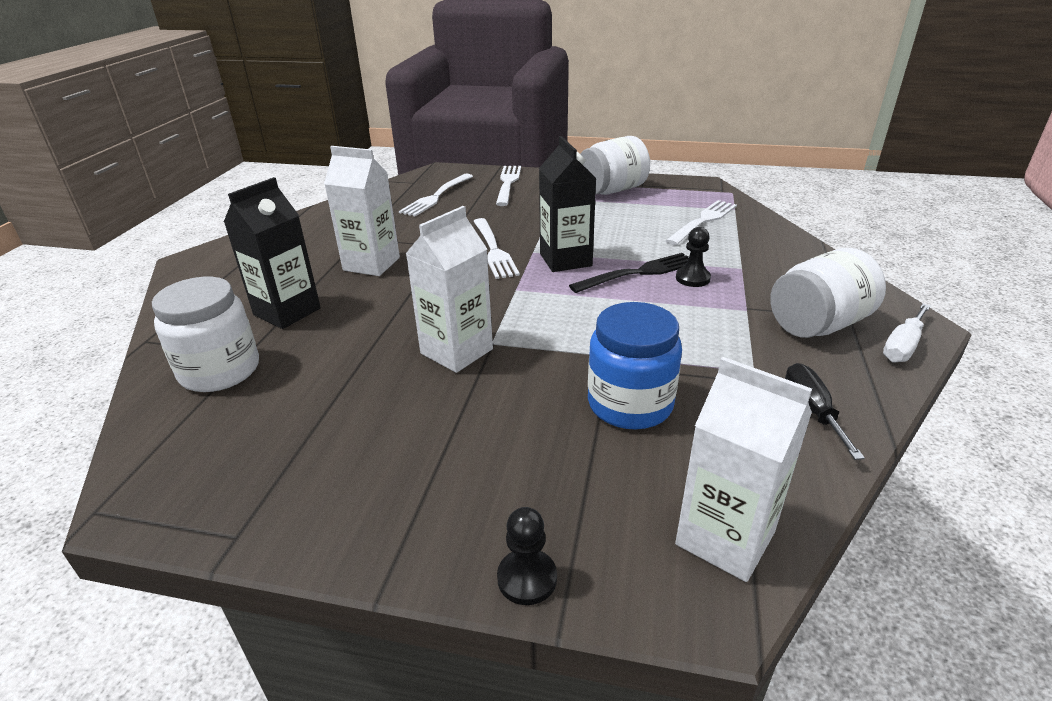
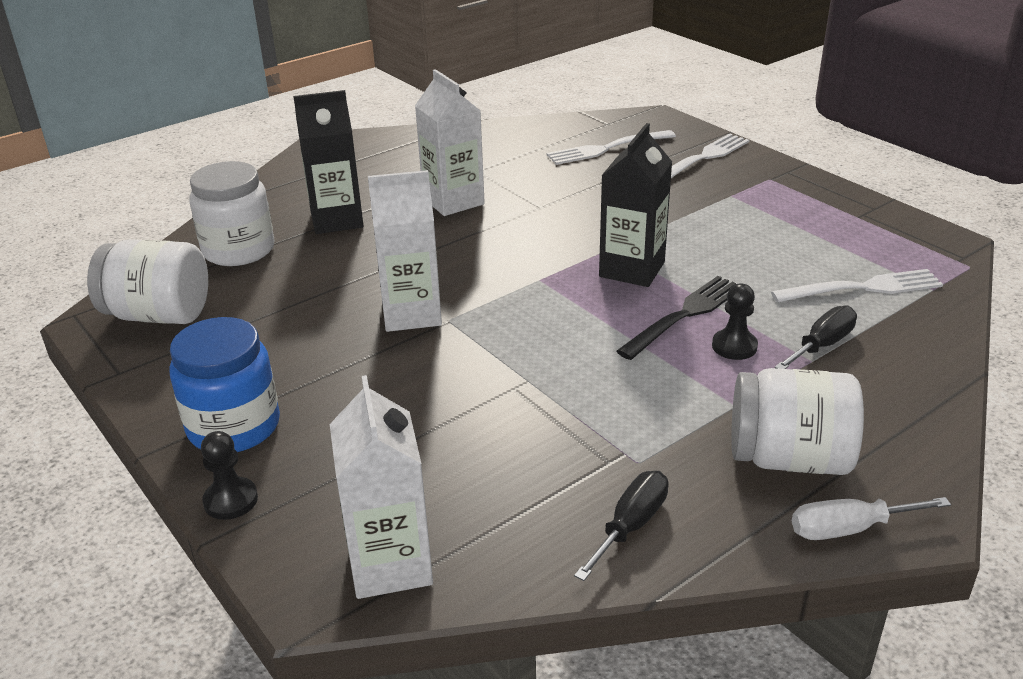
camera: 40 degrees right, 0 degrees up
white fork [473,218,520,279] -> none
black fork [569,253,689,293] -> black fork turned 60 degrees counterclockwise [616,276,736,360]
white jar [580,136,650,195] -> white jar moved to [87,239,208,324]
blue jar [588,302,682,430] -> blue jar moved to [169,317,280,452]
none -> black screwdriver [775,305,857,369]

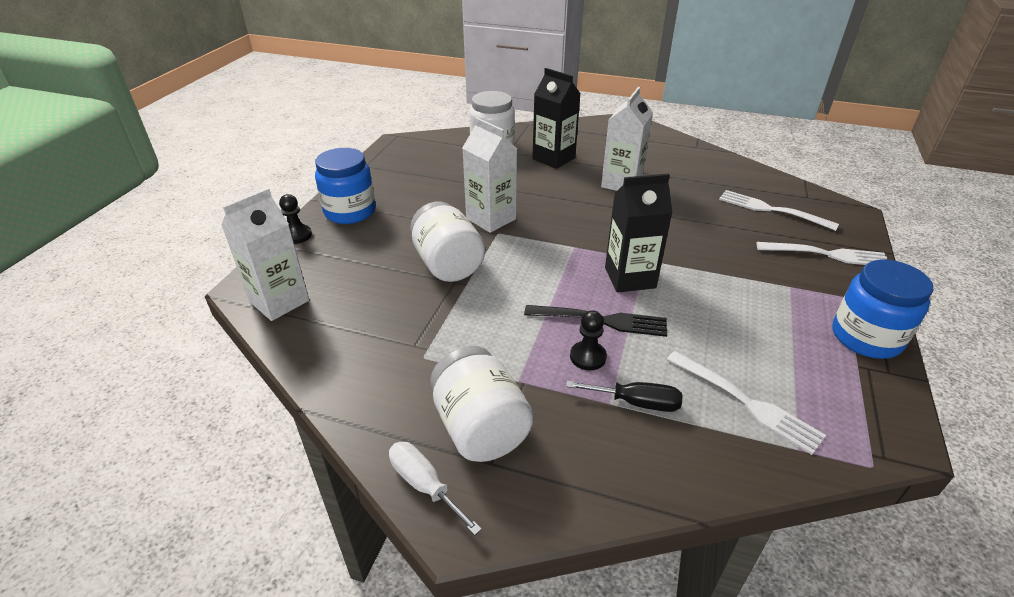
camera: 55 degrees right, 5 degrees up
white jar [87,239,208,324] -> white jar moved to [410,202,485,282]
black screwdriver [574,471,669,581] -> none
none -> blue jar [833,259,933,359]

